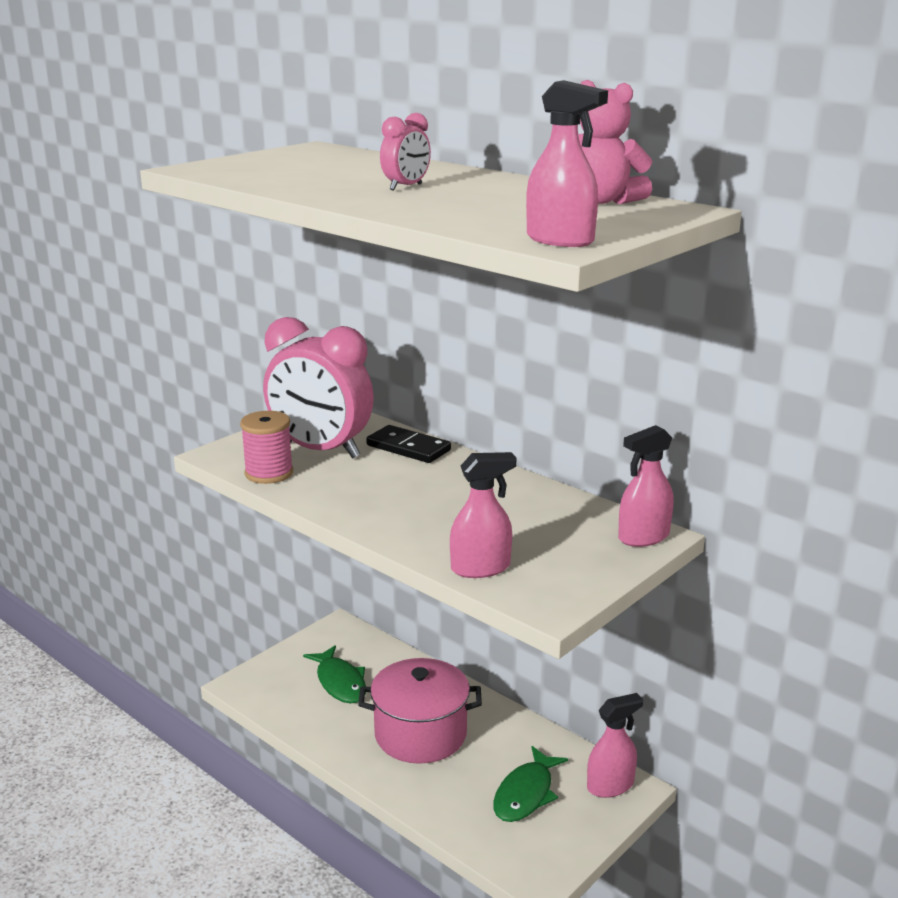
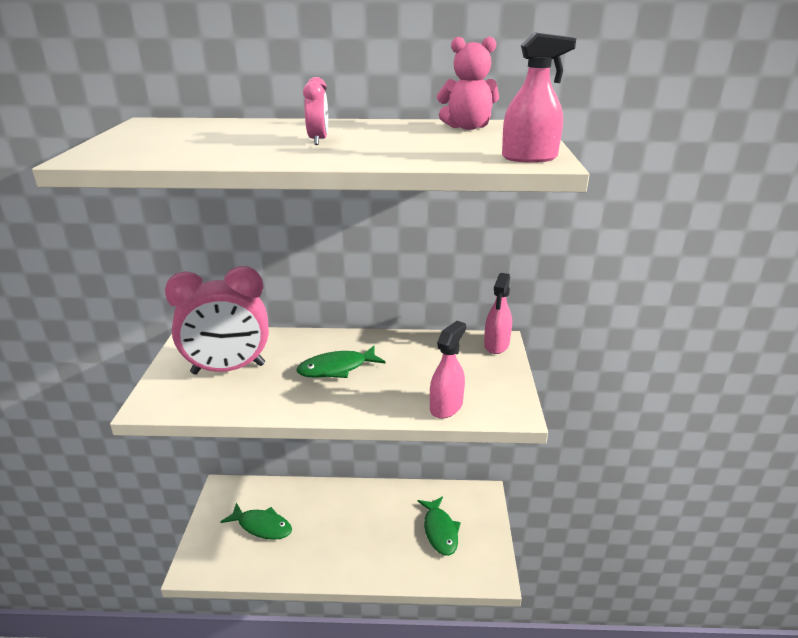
camera: 40 degrees left, 5 degrees up
pink spool [240,411,293,484] -> none
pink pot [358,658,482,764] -> none
black domino [366,425,451,463] -> none
pink spray bottle [587,693,643,798] -> none
none -> green fish [297,346,386,378]

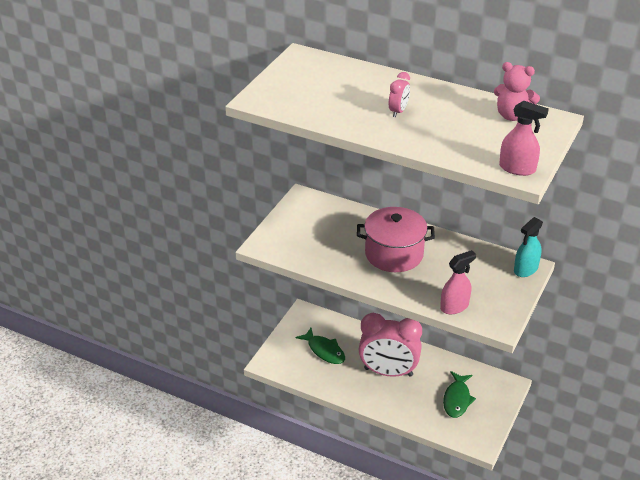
camera: 25 degrees right, 10 degrees up
pink clock [165,266,269,374] -> pink clock moved to [359,313,422,377]
green fish [297,346,386,378] -> pink pot [357,207,435,272]
pink spray bottle [484,273,512,354] -> turquoise spray bottle [514,217,543,277]

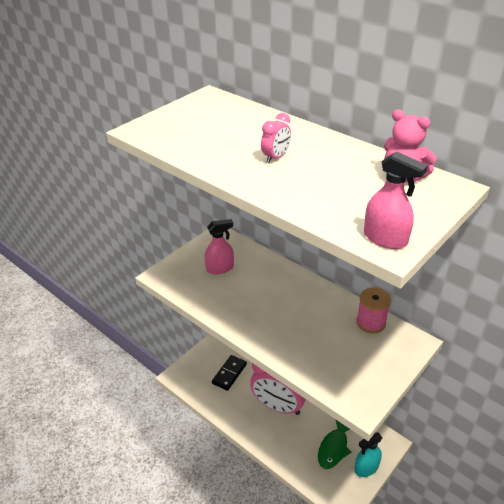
camera: 15 degrees right, 0 degrees up
green fish [295,328,345,364] -> black domino [212,355,247,391]
pink pot [357,207,435,272] -> none
pink spray bottle [440,250,476,314] -> pink spray bottle moved to [204,219,234,274]
turquoise spray bottle [514,217,543,277] -> turquoise spray bottle moved to [354,432,383,477]
none -> pink spool [356,288,391,334]

